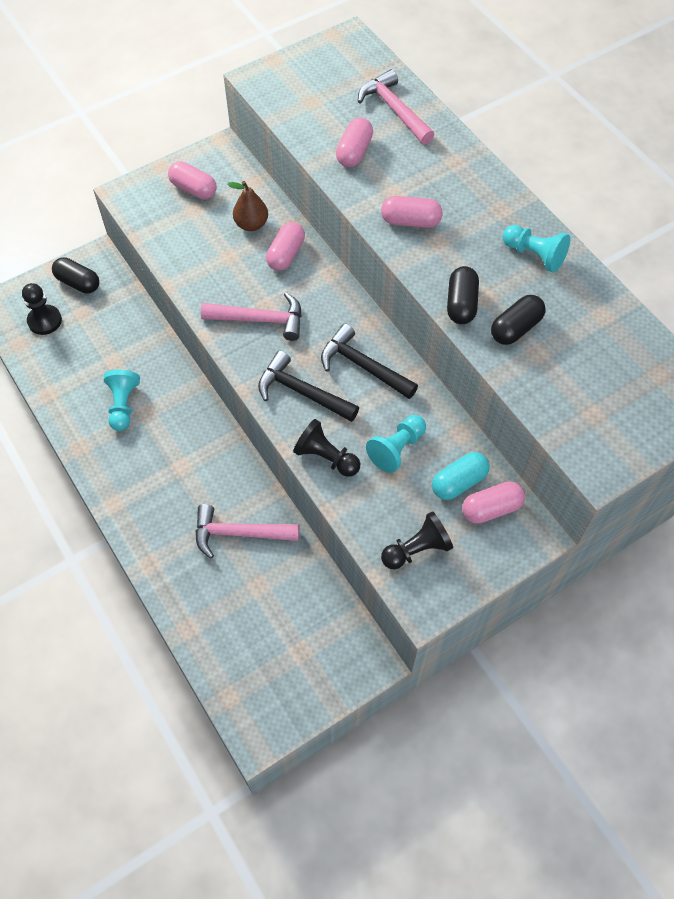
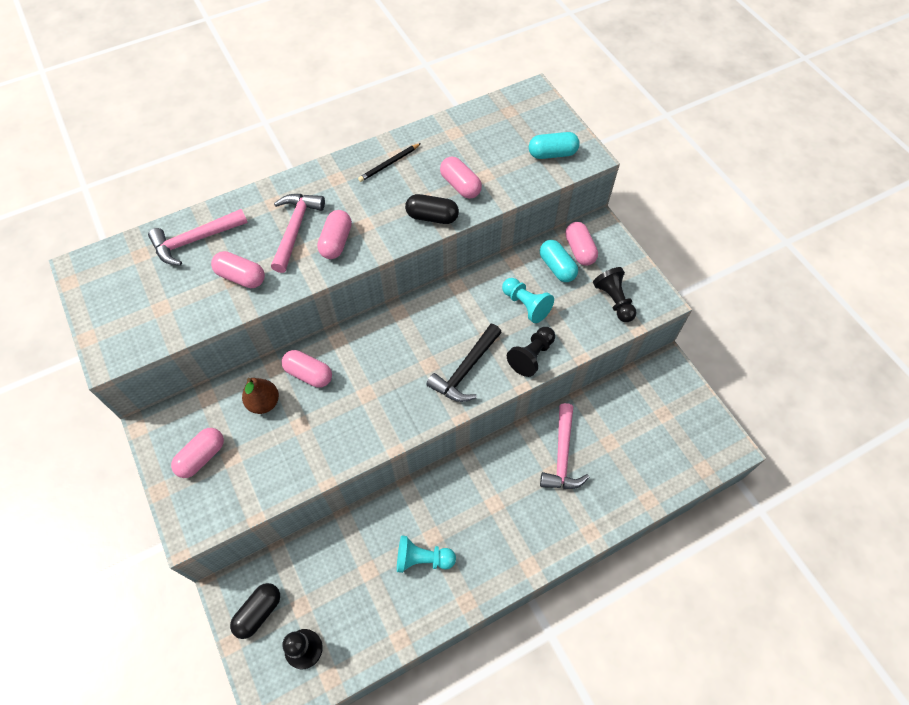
camera: 85 degrees left, 0 degrees up
pink hammer [201,292,302,341] -> pink hammer moved to [271,194,325,273]
black hammer [321,324,418,399] -> none
black capsule [491,295,546,345] -> pink capsule [440,157,482,199]
turquoise pawn [503,225,570,273] -> black pencil [358,143,421,182]
none -> turquoise capsule [529,132,580,159]

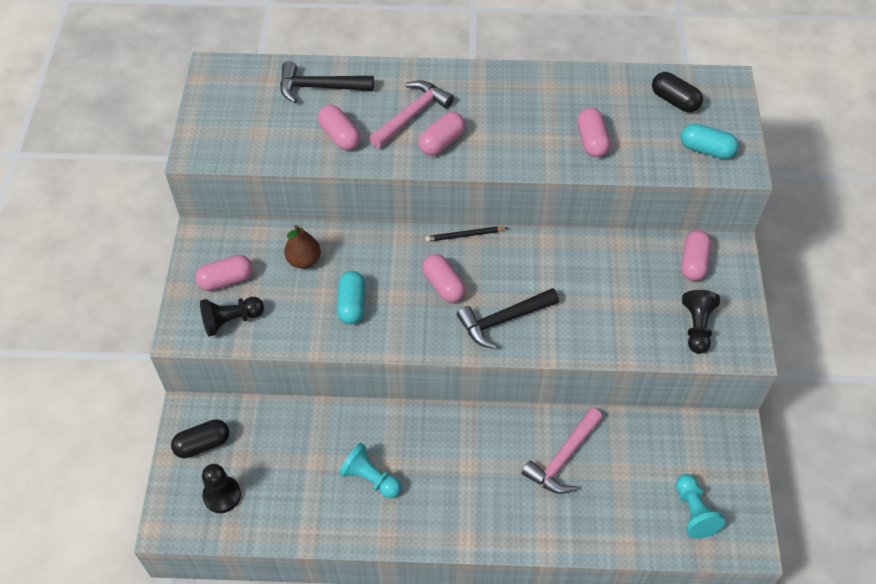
camera: 30 degrees right, 5 degrees down
pink hammer [148,209,248,266] -> black hammer [280,61,374,103]
pink capsule [281,350,332,388] -> pink capsule moved to [422,254,466,302]
black pencil [358,143,421,182] -> black pencil moved to [425,227,508,242]
black capsule [405,194,459,224] -> black capsule moved to [652,72,703,112]
turquoise pawn [502,278,554,323] -> turquoise pawn moved to [676,474,725,539]
black pawn [507,327,555,377] -> black pawn moved to [200,297,264,336]
turquoise capsule [540,240,578,282] -> turquoise capsule moved to [337,271,365,324]

